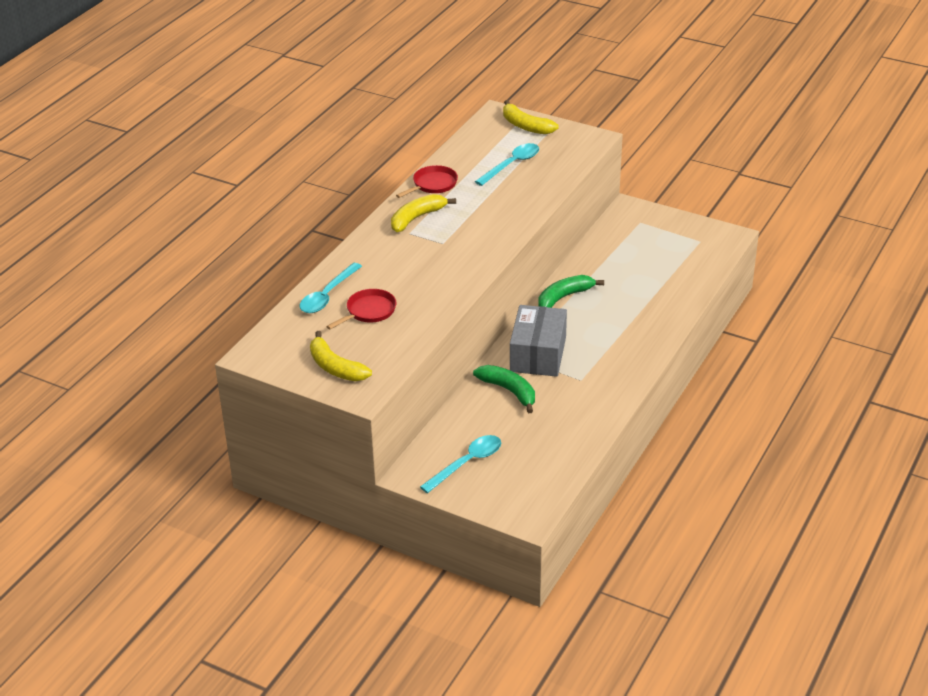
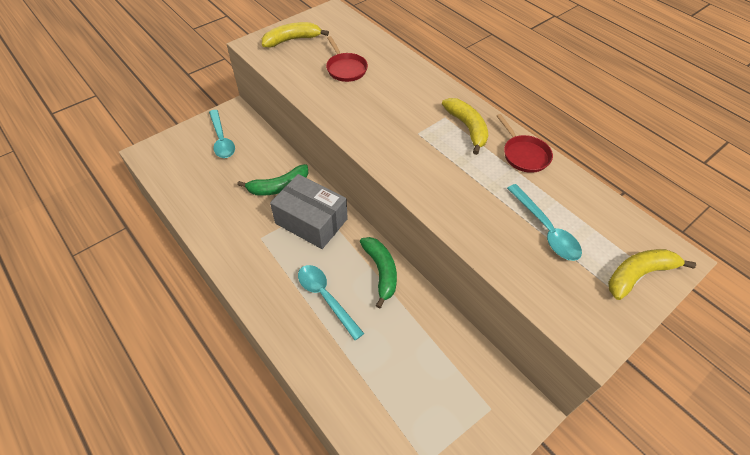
camera: 110 degrees right, 15 degrees up
turquoise spoon [300,263,362,313] -> turquoise spoon moved to [298,265,364,340]

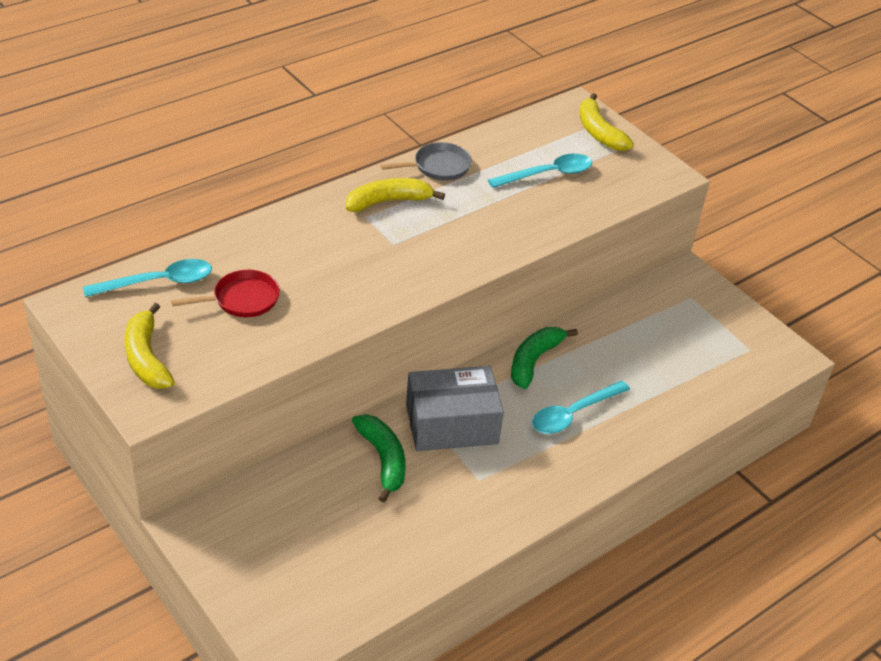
camera: 90 degrees left, 10 degrees down
turquoise spoon [209,110,235,158] -> turquoise spoon moved to [83,259,212,297]
grey box [270,174,348,249] -> grey box turned 45 degrees clockwise [406,366,504,451]
green banana [360,237,397,309] -> green banana turned 45 degrees counterclockwise [511,327,578,389]
red pan [497,114,553,173] -> grey pan [380,142,472,181]

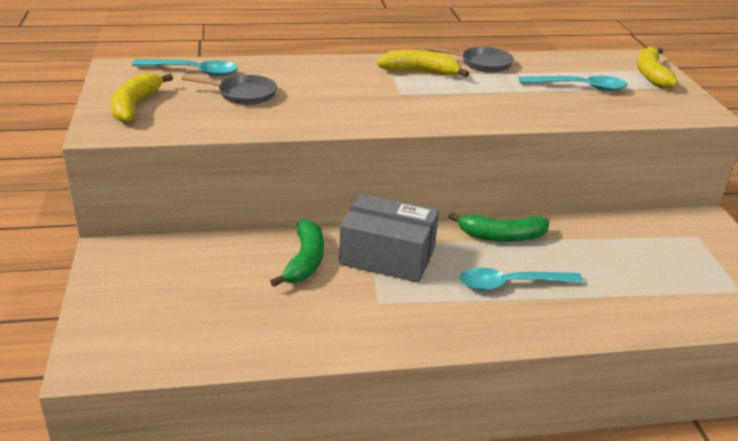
camera: 30 degrees right, 10 degrees down
red pan [171,270,280,317] -> grey pan [181,75,277,105]
green banana [511,327,578,389] -> green banana turned 150 degrees counterclockwise [448,212,549,242]

